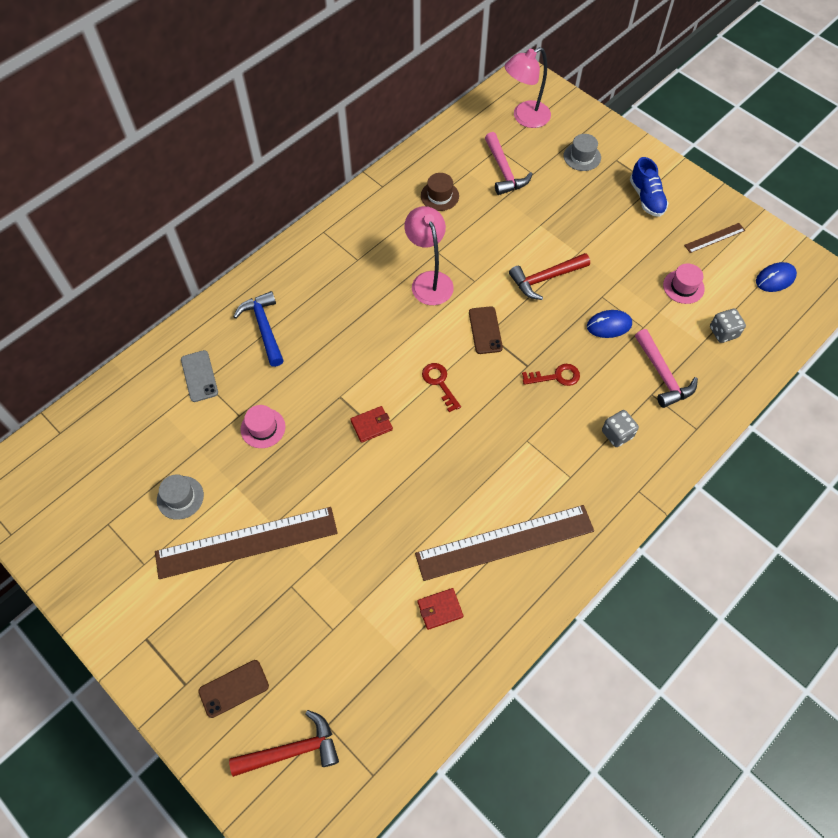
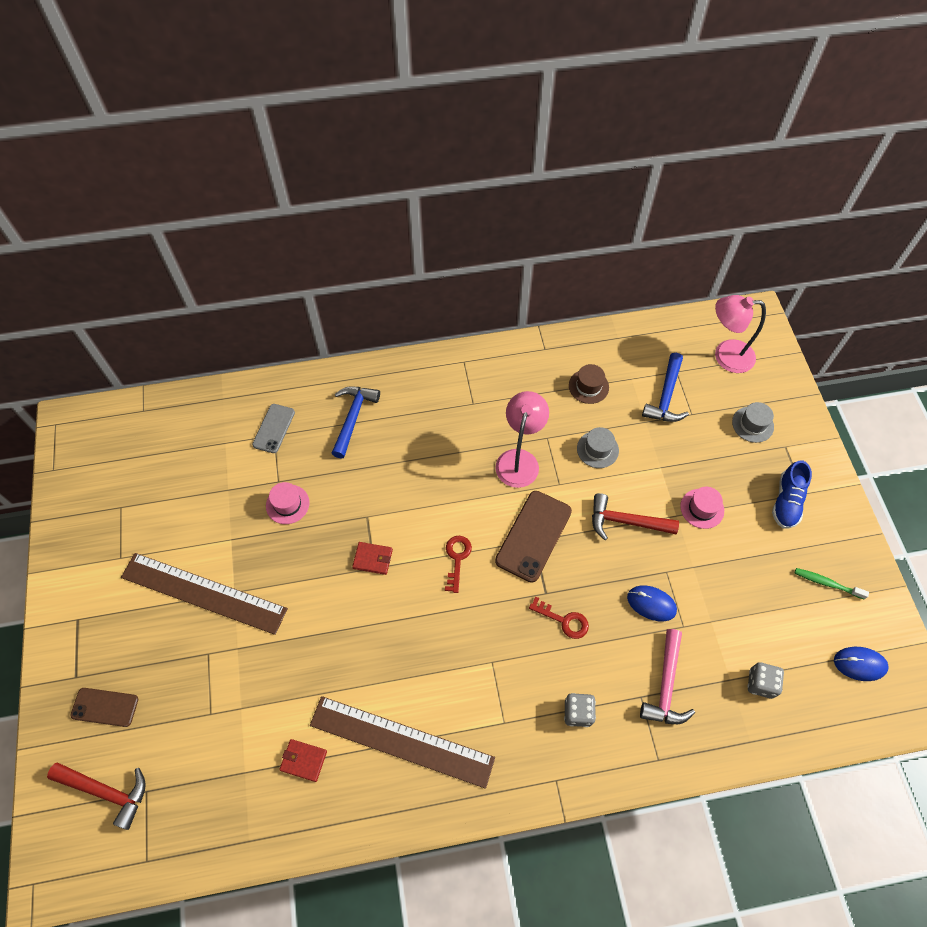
camera: 35 degrees right, 0 degrees up
grey hat [157,475,204,520] -> grey hat moved to [577,427,619,468]
brown phone [469,306,503,354] -> brown phone [495,491,572,583], size x1.63
pink hammer [485,132,533,195] -> blue hammer [642,353,689,422]
pink hat [663,263,705,304] -> pink hat moved to [680,487,724,529]
brown ruler [684,223,745,253] -> green toothbrush [795,568,869,600]

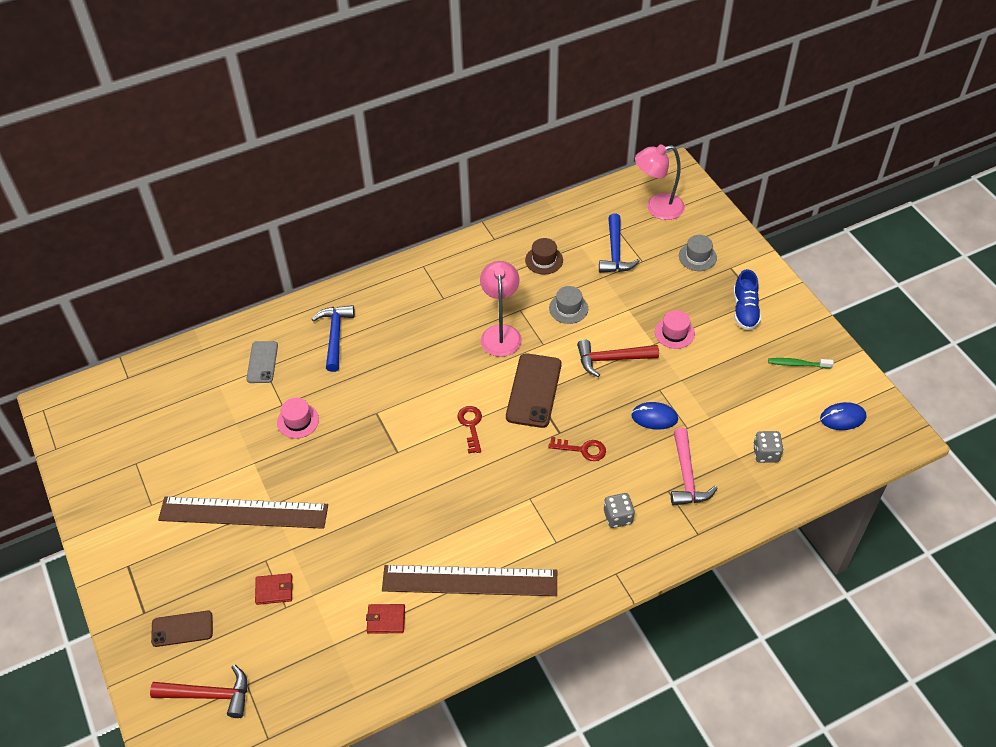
camera: 15 degrees left, 10 degrees down
red wallet [352,542,393,575] -> red wallet moved to [255,573,293,605]

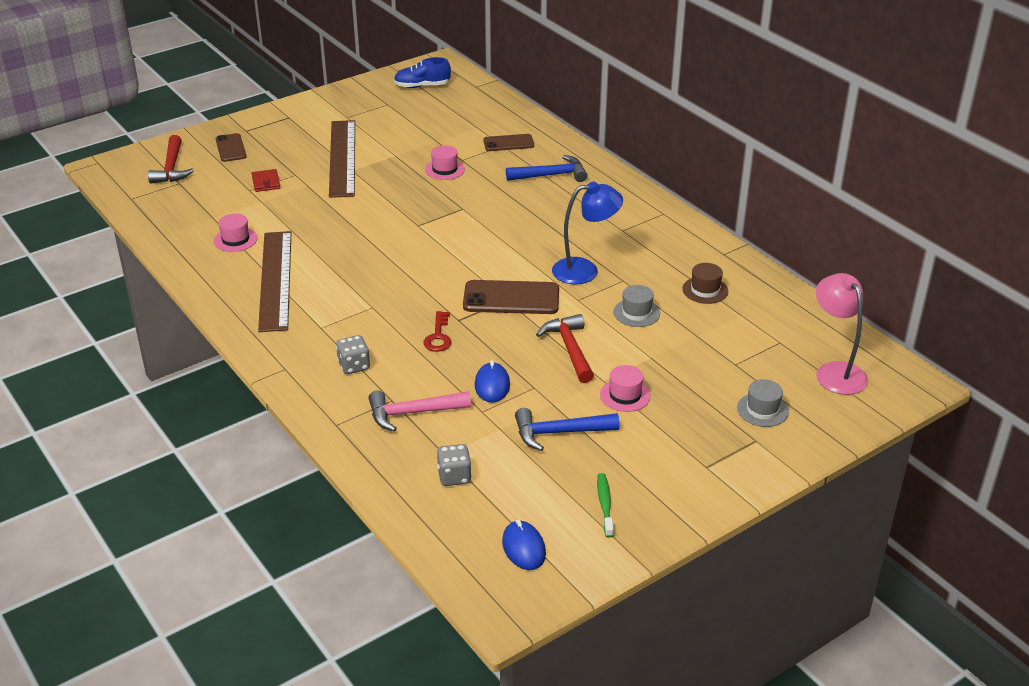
camera: 80 degrees right, 15 degrees down
grey phone [246,341,278,383] -> brown phone [483,134,534,151]
red wallet [366,604,405,634] -> pink hat [214,214,258,252]
red key [457,406,482,453] -> none
pink lamp [480,261,522,357] -> blue lamp [552,182,623,284]
blue hammer [599,213,640,273] -> blue hammer moved to [515,408,619,451]
blue shoe [733,269,761,330] -> blue shoe moved to [394,57,451,88]

